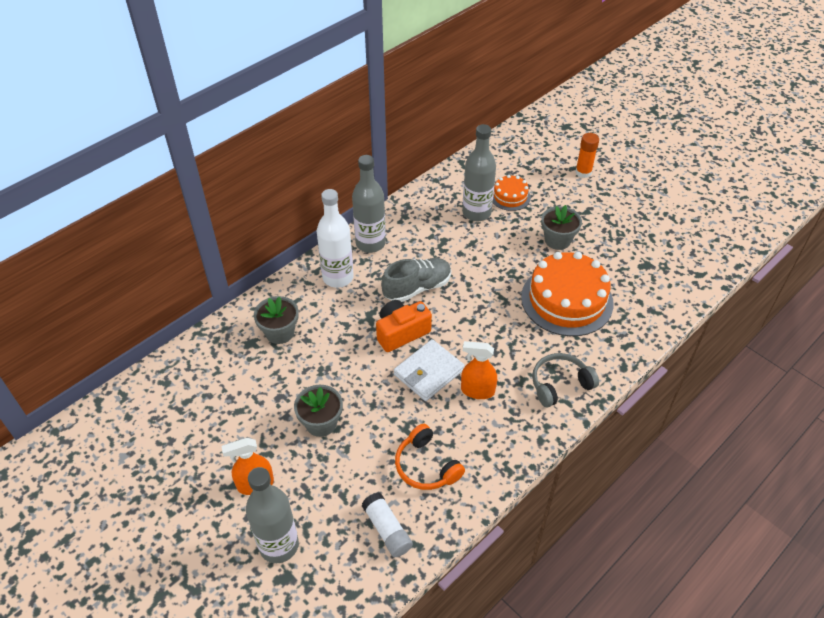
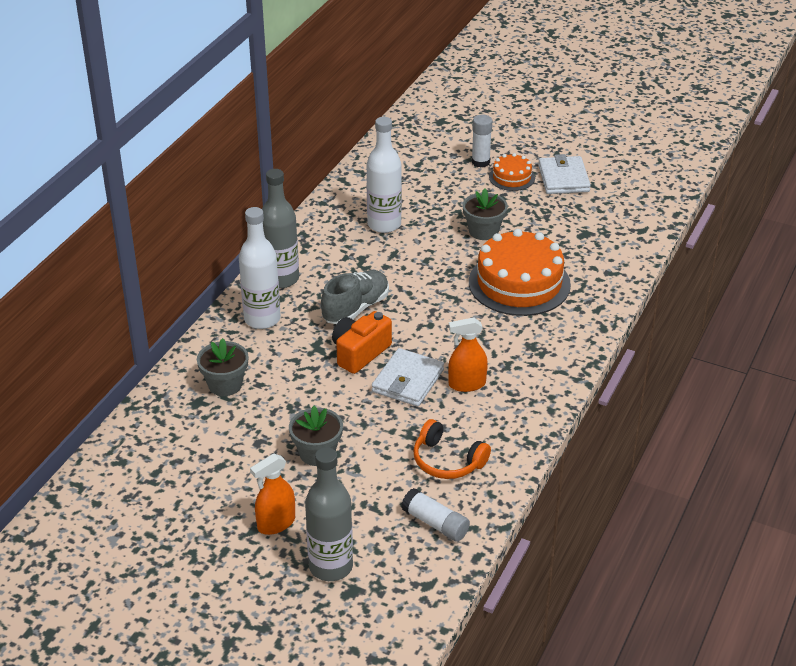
camera: 20 degrees left, 10 degrees down
grey bottle [462,124,496,221] -> white bottle [367,117,402,233]
orange cake [493,175,531,211] -> orange cake moved to [489,153,535,191]
grey headphones [532,353,599,407] -> none
orange glue stick [575,133,599,178] -> white glue stick [471,114,492,168]
none -> white wallet [538,154,591,194]

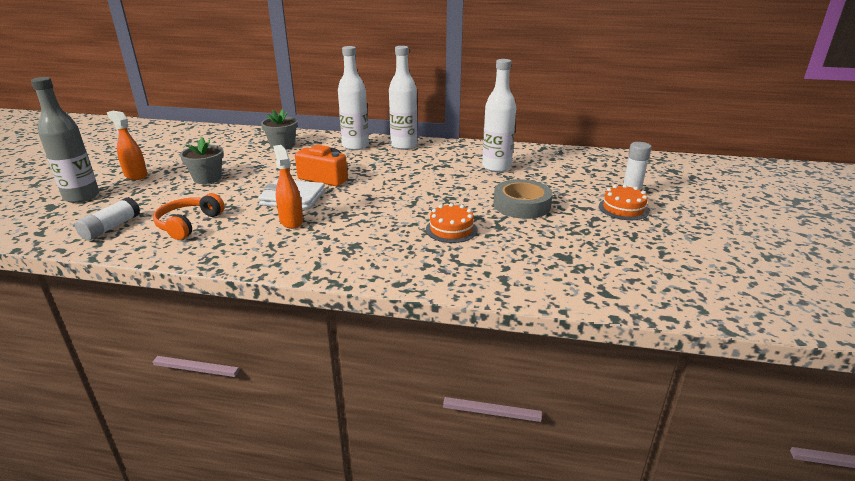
camera: 75 degrees right, 10 degrees down
grey bottle [262,169,299,288] -> white bottle [389,46,417,150]
grey shoe [321,270,389,324] -> none
grey flower pot [462,188,508,240] -> grey tape [493,179,553,219]
orange cake [469,229,571,316] -> orange cake [426,203,477,243], size x0.50
white wallet [538,154,591,194] -> none

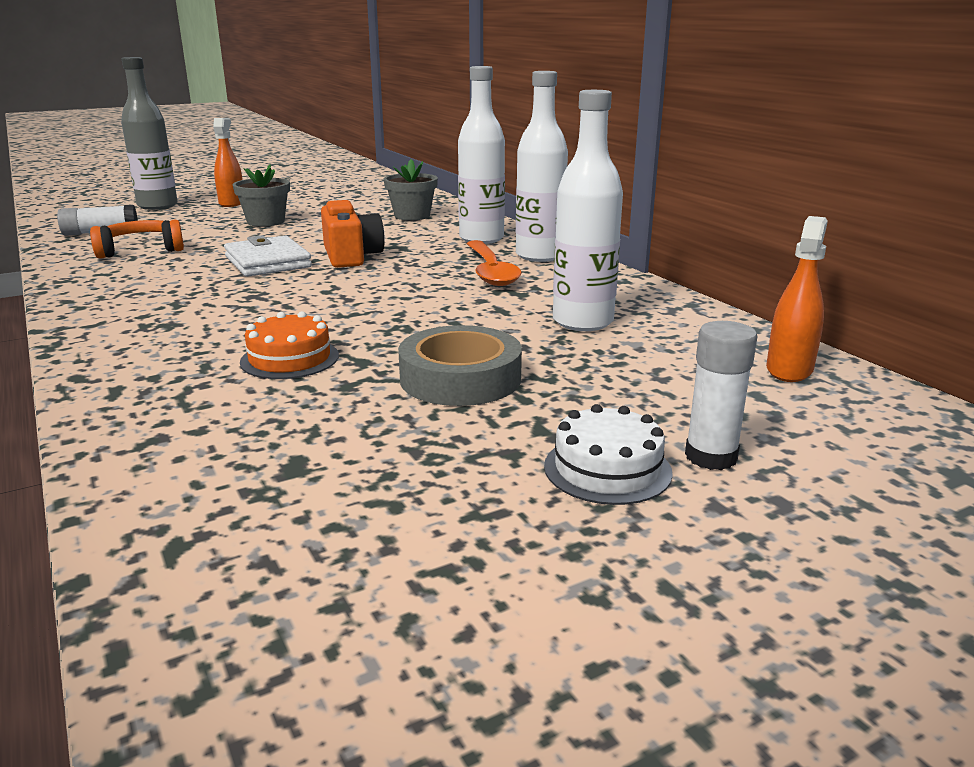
camera: 50 degrees right, 5 degrees down
orange spray bottle [273,145,303,229] -> orange spray bottle moved to [766,216,828,382]
orange cake [599,184,649,220] -> white cake [544,404,673,505]
none -> orange spoon [467,240,522,286]

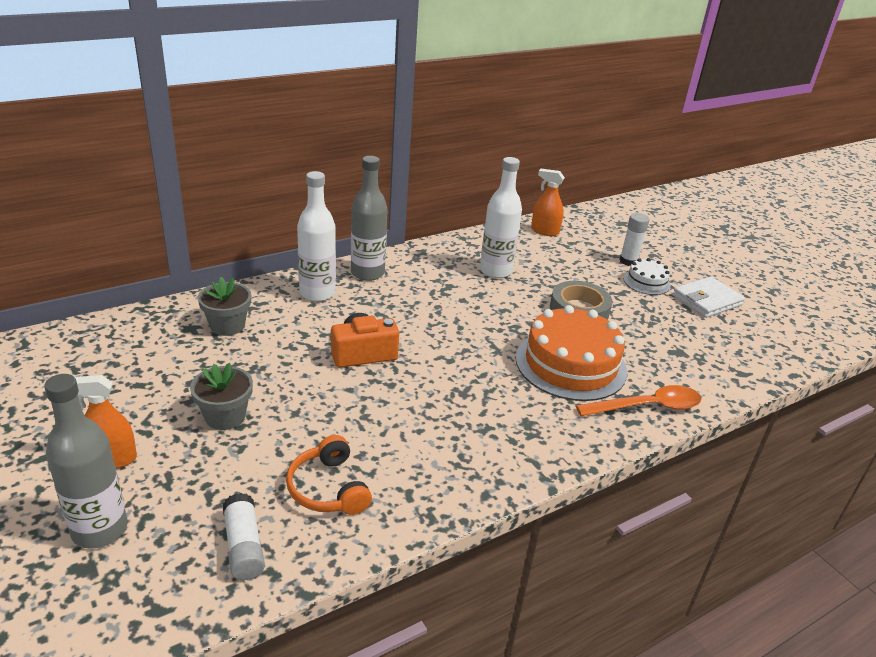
camera: 95 degrees left, 10 degrees up
white wallet [224,235,312,277] -> white wallet moved to [673,276,745,318]
orange cake [240,311,339,379] -> orange cake [516,305,627,401], size x2.01
orange spoon [467,240,522,286] -> orange spoon moved to [576,385,701,416]
white bottle [516,71,568,262] -> grey bottle [351,156,388,281]

